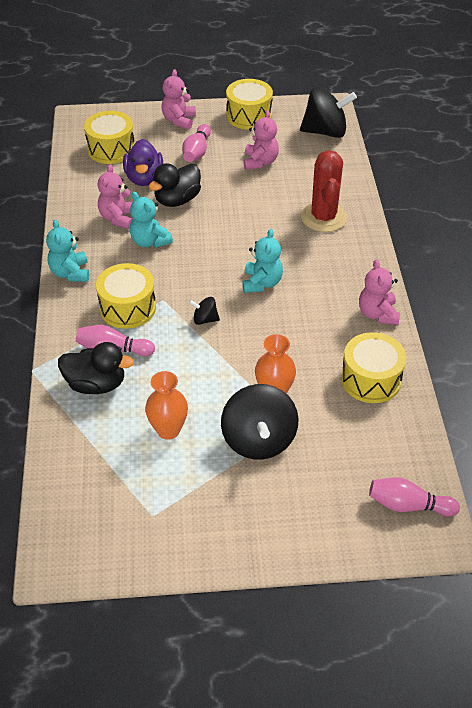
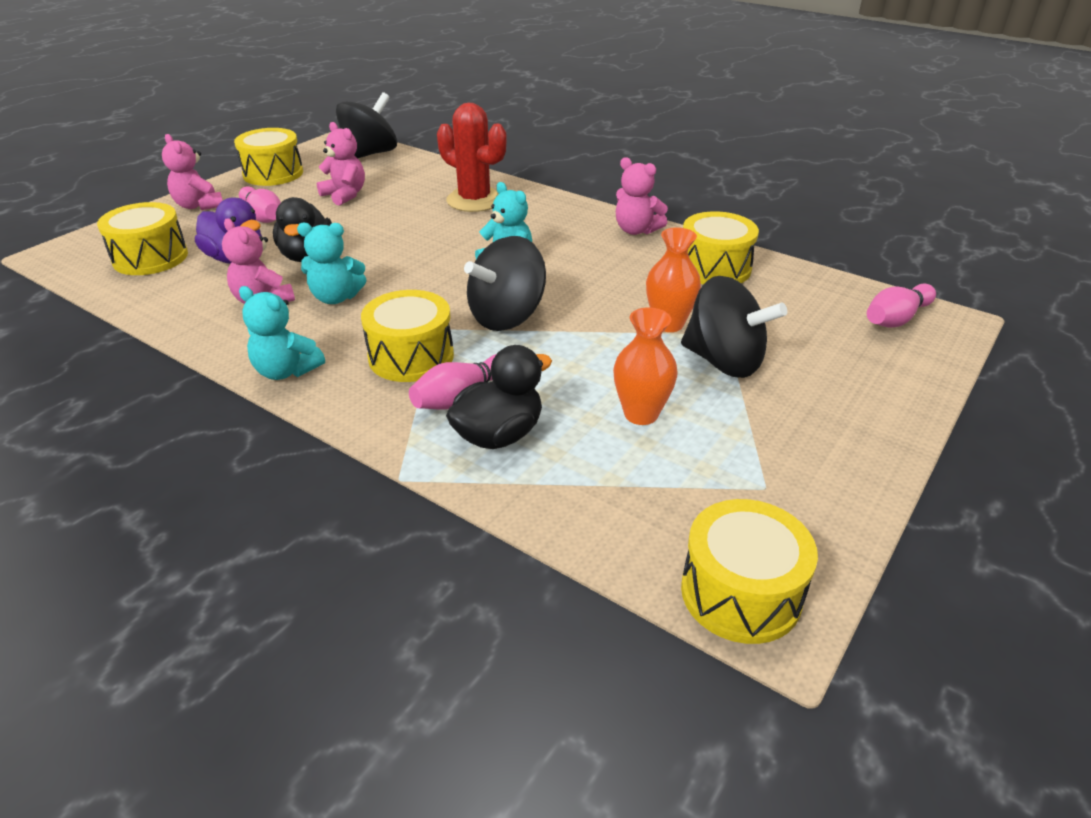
camera: 50 degrees left, 10 degrees down
black spinning top [189,297,220,325] -> black spinning top [464,236,546,331], size x2.15
none -> yellow drum [681,499,818,644]

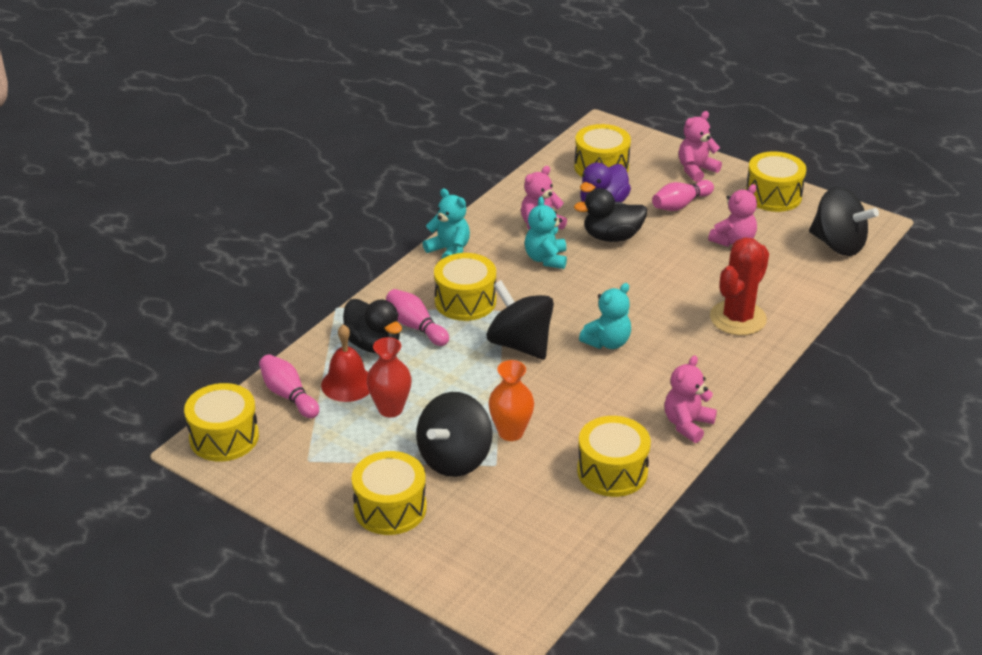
camera: 90 degrees right, 0 degrees up
turquoise teddy bear [239,286,325,380] -> turquoise teddy bear turned 105 degrees clockwise [423,188,470,259]
orange vase [613,307,678,425] -> red vase [367,337,412,417]
pink bowling pin [867,284,936,328] -> pink bowling pin moved to [259,354,319,418]
none -> red bell [321,324,370,402]
none -> yellow drum [352,451,427,535]

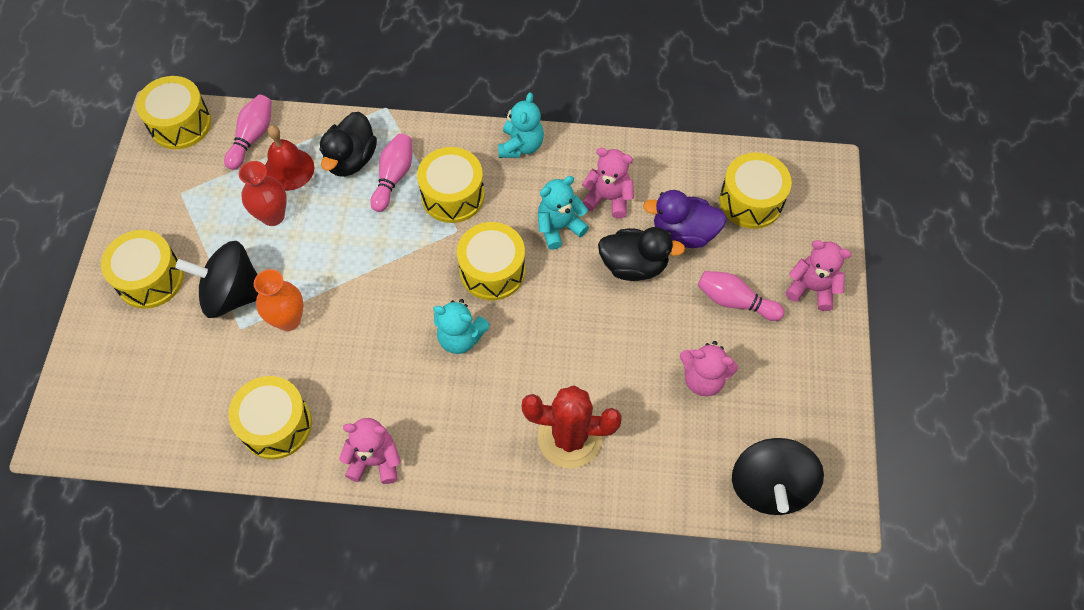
camera: 60 degrees right, 25 degrees up
black spinning top [486,280,554,360] -> none
black duck [574,188,647,242] -> black duck turned 135 degrees clockwise [598,227,685,281]
yellow drum [746,151,806,212] -> yellow drum moved to [457,222,525,300]

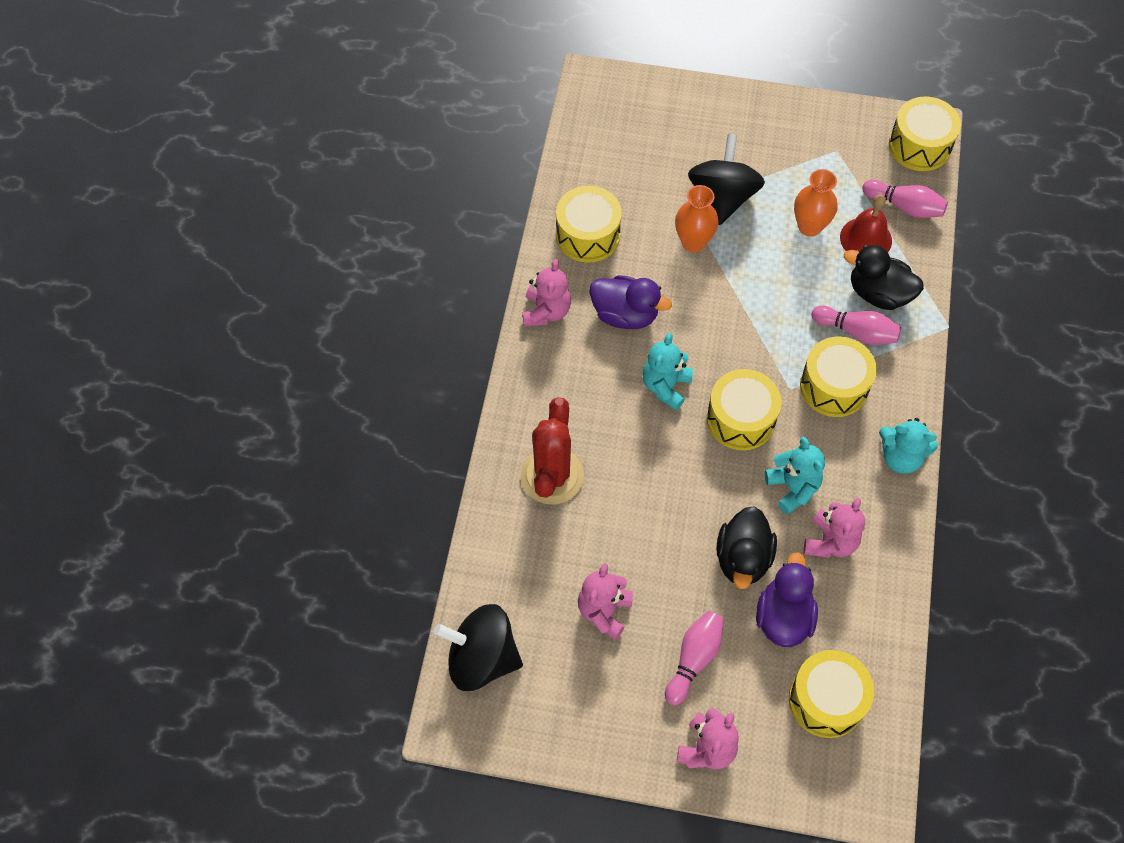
camera: 95 degrees right, 0 degrees up
yellow drum [101,230,184,309] -> none
red vase [239,161,287,226] -> orange vase [794,169,838,237]
none -> purple duck [589,275,672,329]

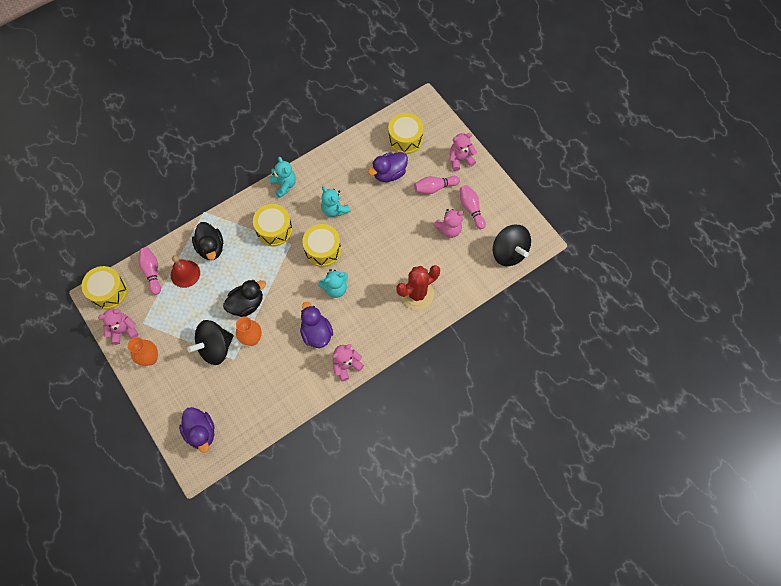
camera: 135 degrees left, 5 degrees up
yellow drum [556,186,622,263] -> none
black duck [716,506,777,589] -> black duck moved to [223,280,266,317]
turquoise teddy bear [764,437,825,514] -> turquoise teddy bear turned 60 degrees counterclockwise [321,187,350,217]
orange vase [794,169,838,237] -> orange vase moved to [128,337,158,366]
pink teddy bear [803,498,865,558] -> pink teddy bear moved to [98,309,138,345]
pink bowling pin [812,306,901,345] -> pink bowling pin moved to [460,185,486,229]
none -> purple duck [179,407,215,453]

